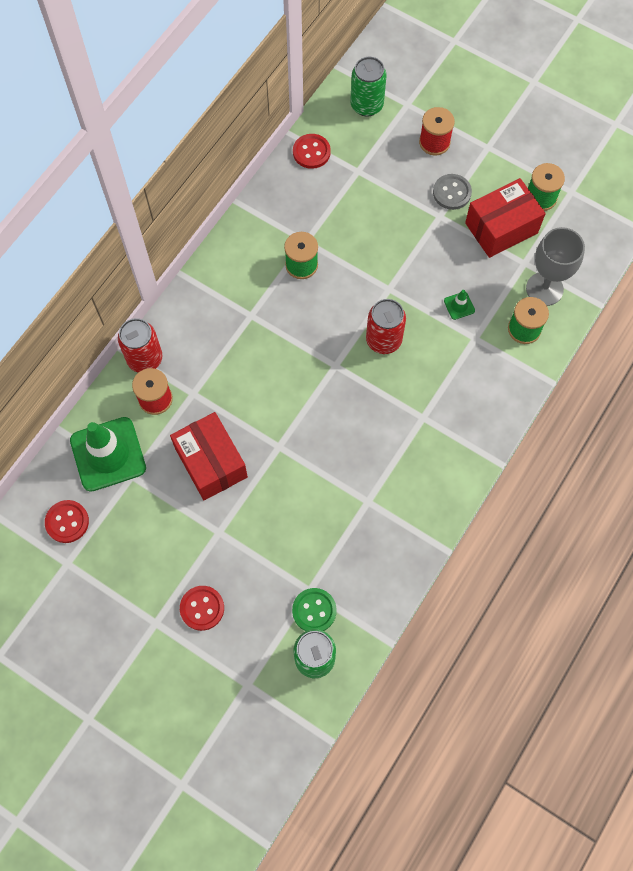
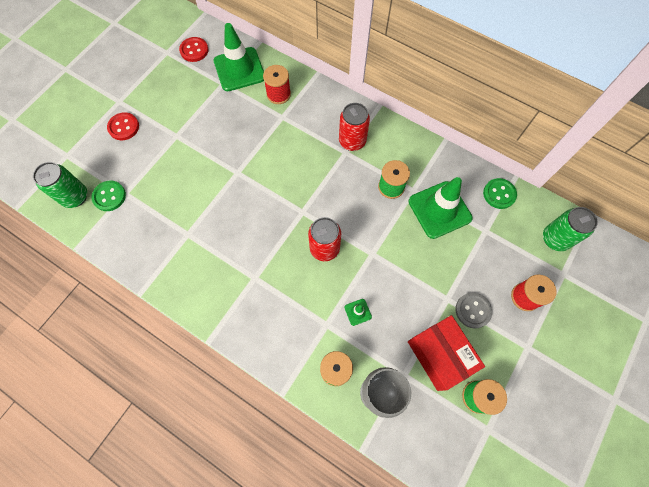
camera: 90 degrees right, 0 degrees up
red can [118,318,163,373] -> red can moved to [339,103,370,151]
red box [170,412,248,500] -> none
red button [293,134,331,169] -> green button [483,178,517,209]
none -> green traffic cone [409,177,473,239]

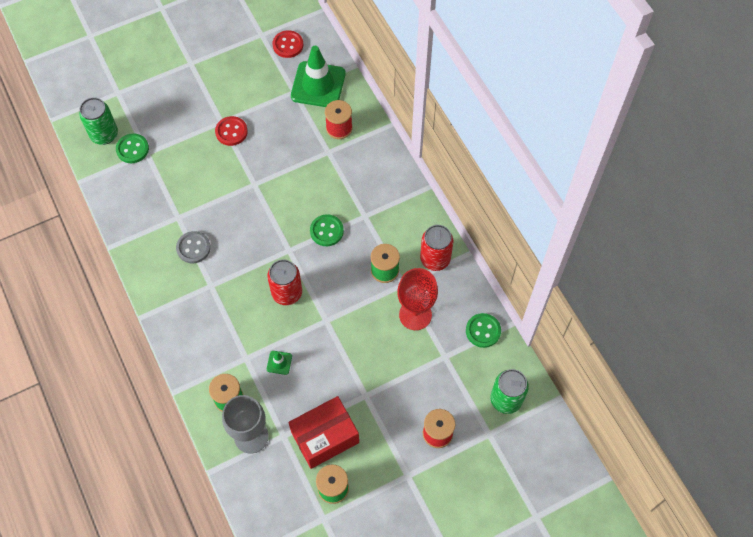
camera: 30 degrees right, 5 degrees down
red button [107,112,139,140] -> red button moved to [215,116,248,146]
red can [339,103,370,151] -> red can moved to [420,225,454,271]
red box [408,315,485,391] -> red box turned 60 degrees clockwise [288,396,359,469]
green traffic cone [409,177,473,239] -> red goblet [397,268,438,330]
grey button [455,293,492,329] -> grey button moved to [176,231,211,263]
none -> green button [310,215,344,246]

